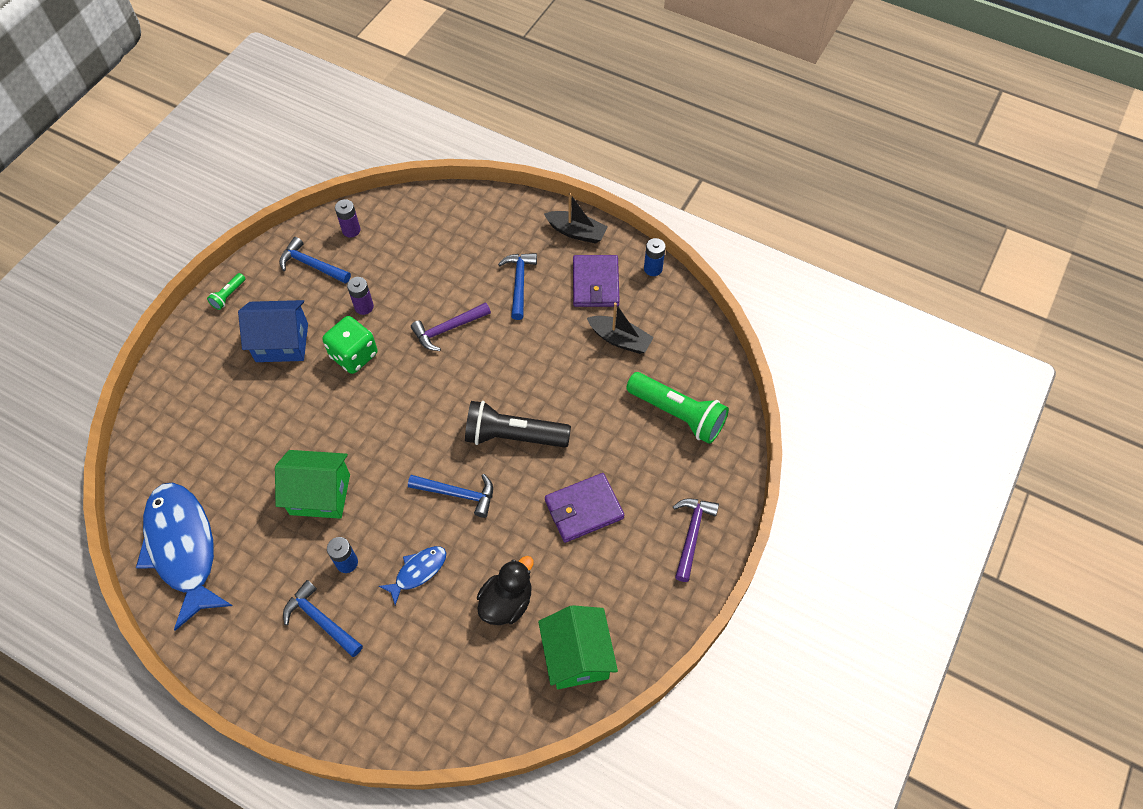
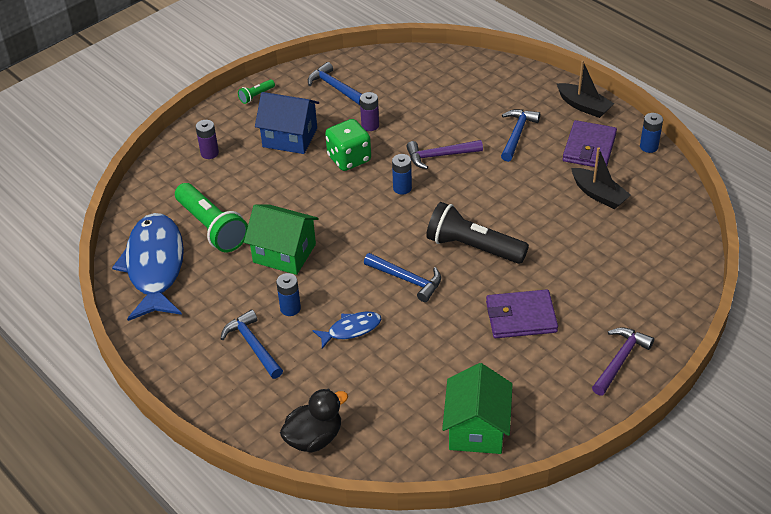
camera: 20 degrees right, 15 degrees down
purple battery [335,199,361,238] -> purple battery moved to [196,120,219,159]
black duck [477,556,533,625] -> black duck moved to [280,389,348,452]
green flashlight [626,372,729,444] -> green flashlight moved to [175,183,248,252]
none -> blue battery [392,154,412,195]

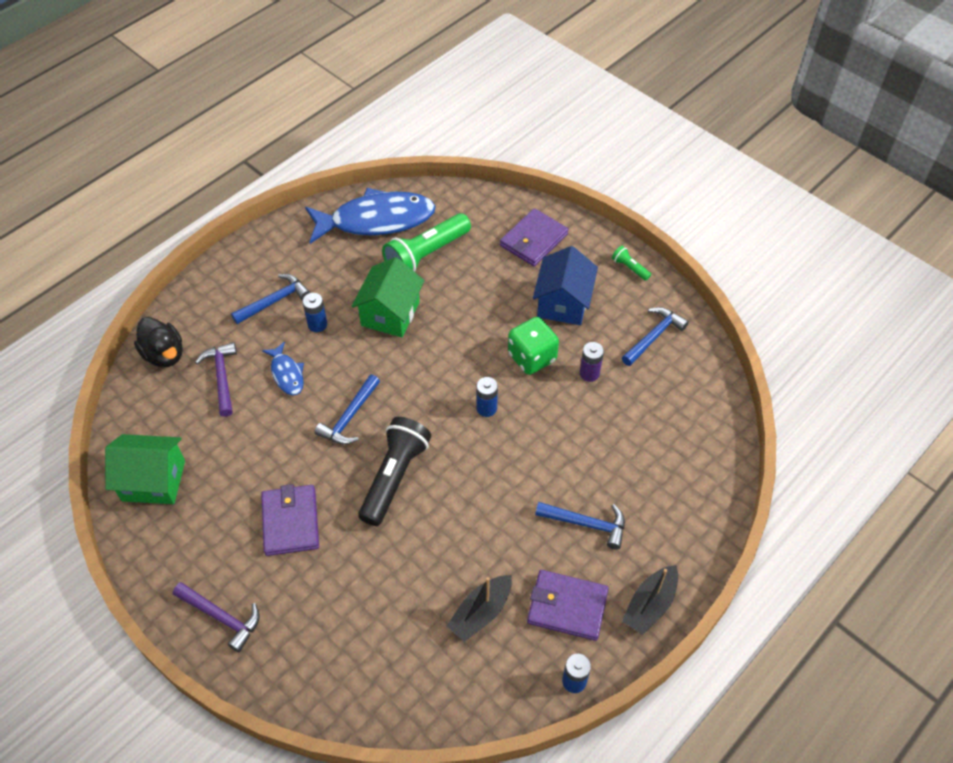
camera: 85 degrees right, 10 degrees up
purple battery [196,120,219,159] -> purple wallet [500,208,568,266]
purple hammer [406,140,483,169] -> purple hammer moved to [195,342,237,417]

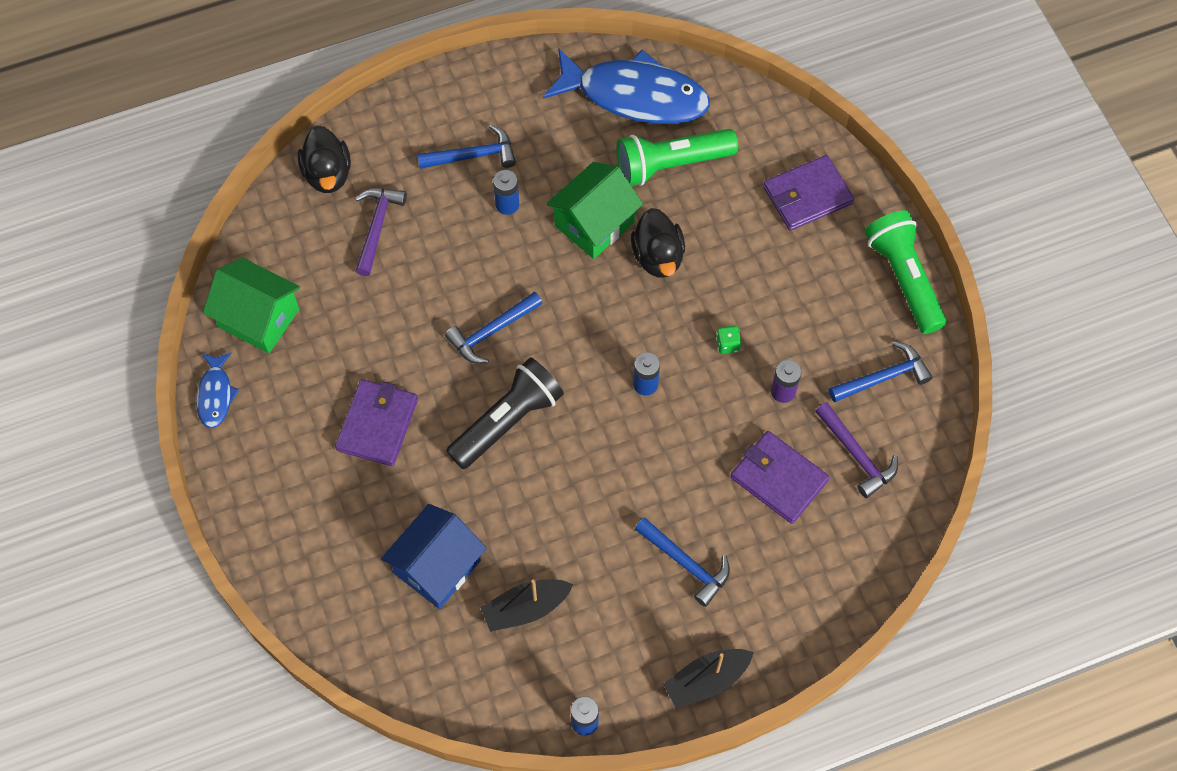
camera: 25 degrees right, 10 degrees up
purple hammer [173,582,260,652] -> purple hammer moved to [815,402,898,498]
blue fish [262,342,304,395] -> blue fish moved to [196,352,239,428]
green dice [508,317,559,375] -> green dice [716,326,741,354], size x0.45
purple wallet [527,570,609,641] -> purple wallet moved to [730,431,830,524]
blue house [533,246,598,325] -> blue house moved to [381,504,487,609]
green flashlight [612,246,651,281] -> green flashlight [865,210,946,334], size x2.23
none -> black duck [631,208,685,278]

